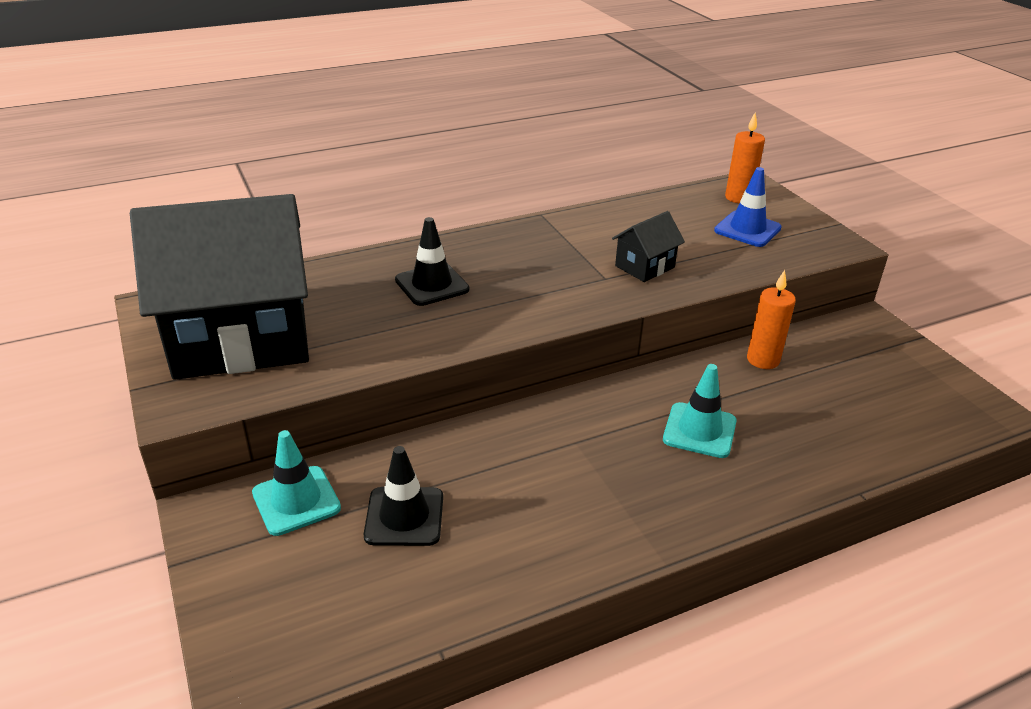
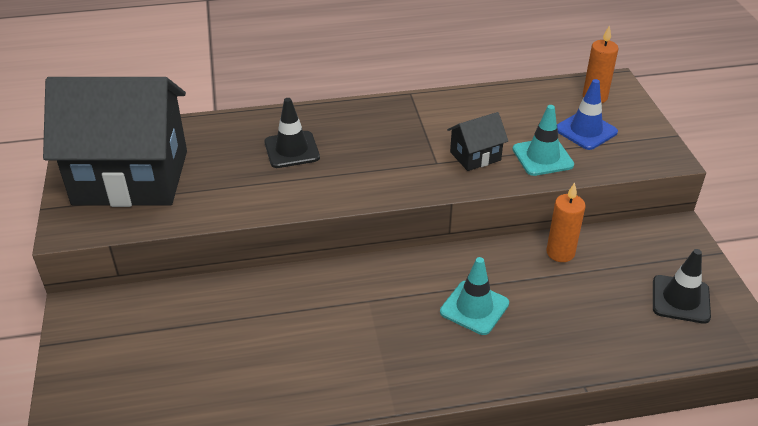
camera: 15 degrees right, 5 degrees up
turquoise traffic cone [252,430,341,536] -> turquoise traffic cone moved to [512,105,574,176]
black traffic cone [364,446,443,546] -> black traffic cone moved to [653,249,711,324]

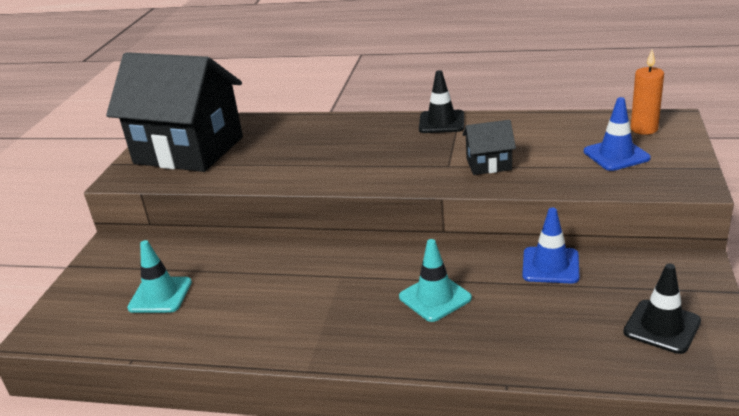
camera: 25 degrees right, 10 degrees down
black traffic cone [264,98,320,168] -> black traffic cone moved to [419,70,464,133]
turquoise traffic cone [512,105,574,176] -> turquoise traffic cone moved to [127,240,192,313]
orange candle [546,182,585,262] -> blue traffic cone [522,208,579,283]

